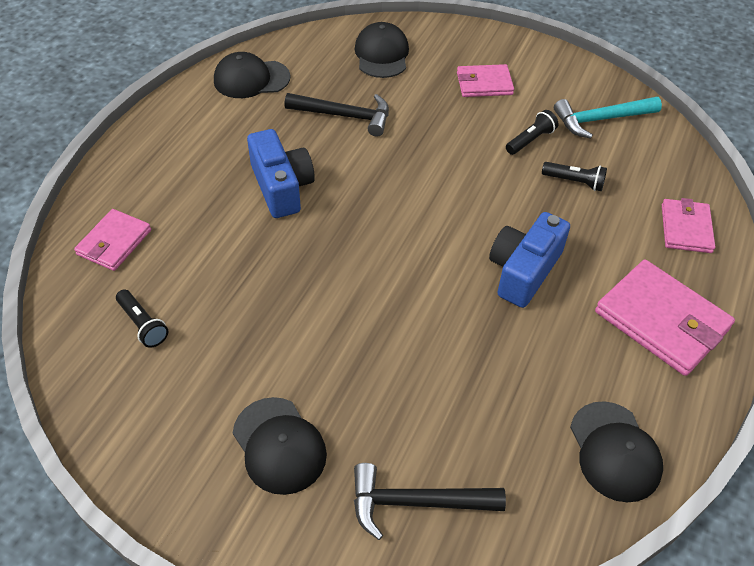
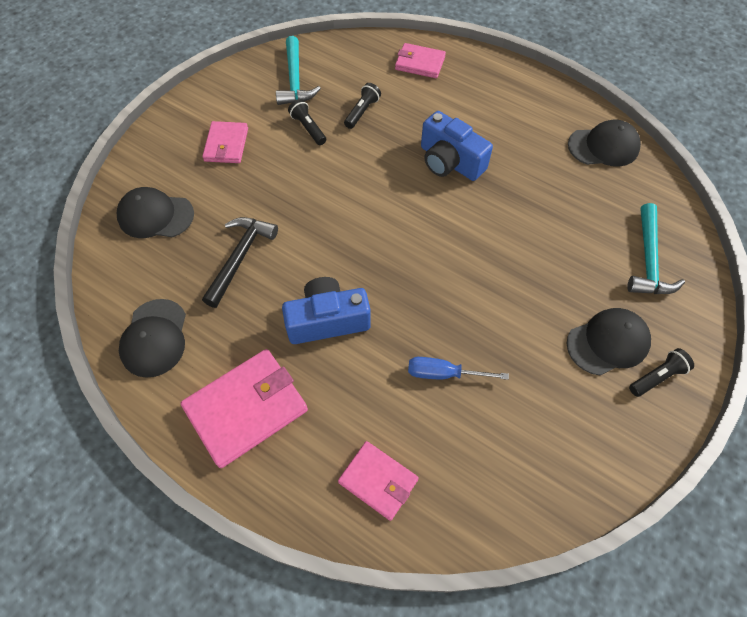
camera: 80 degrees left, 10 degrees up
black flashlight [116,290,168,348] -> black flashlight moved to [629,348,694,397]
black hammer [354,463,506,540] -> turquoise hammer [627,203,685,294]
pink wallet [595,259,735,376] -> pink wallet moved to [181,349,308,468]
none -> blue screwdriver [408,357,509,380]

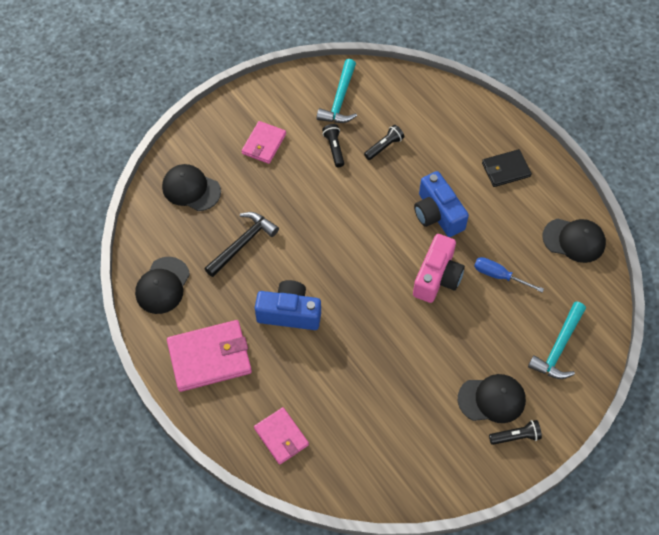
camera: 20 degrees right, 0 degrees up
pink wallet [395,43,446,78] -> none
blue screwdriver [408,357,509,380] -> blue screwdriver moved to [474,257,544,293]
none -> pink camera [413,234,465,303]
none -> black wallet [482,149,532,187]

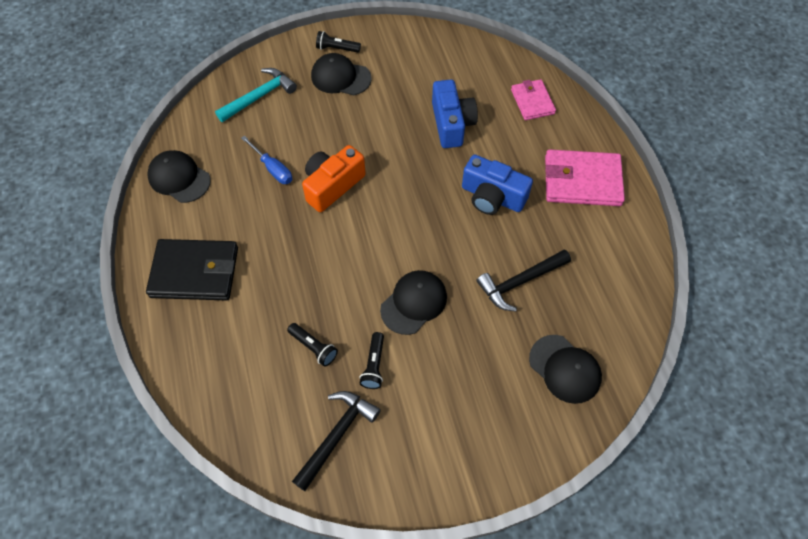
camera: 160 degrees left, 0 degrees up
black cap [135,257,190,314] -> black cap moved to [380,270,447,335]
pink wallet [242,121,286,164] -> none
turquoise hammer [317,59,357,123] -> black hammer [292,391,381,491]
black flashlight [364,125,404,160] -> black flashlight turned 120 degrees counterclockwise [287,323,338,367]
pink camera [413,234,465,303] -> orange camera [302,145,366,212]
blue camera [414,171,469,237] -> blue camera moved to [432,80,478,148]
black wallet [482,149,532,187] -> black wallet [146,239,238,301], size x1.65

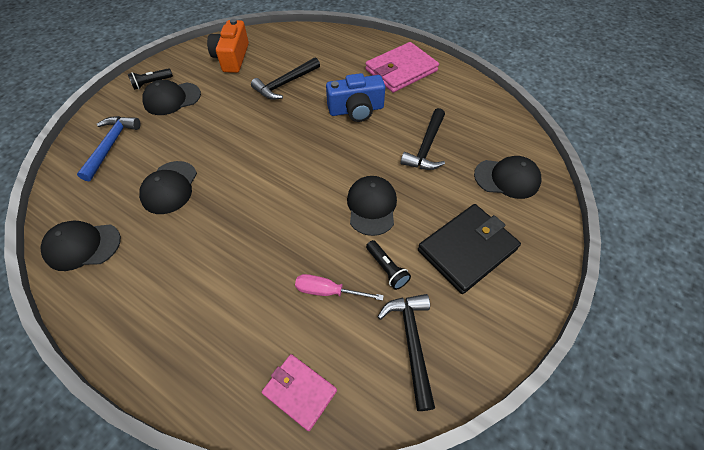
camera: 40 degrees left, 5 degrees down
black wallet [146,239,238,301] -> black wallet moved to [418,204,521,294]
turquoise hammer [215,68,297,122] -> blue hammer [77,116,141,181]
blue screwdriver [241,136,292,184] -> black cap [139,161,197,214]
black flashlight [287,323,338,367] -> pink screwdriver [295,274,384,301]
orange camera [302,145,366,212] -> orange camera moved to [207,19,249,73]
blue camera [432,80,478,148] -> black hammer [251,57,320,100]
pink wallet [511,79,556,120] -> pink wallet moved to [262,354,337,431]

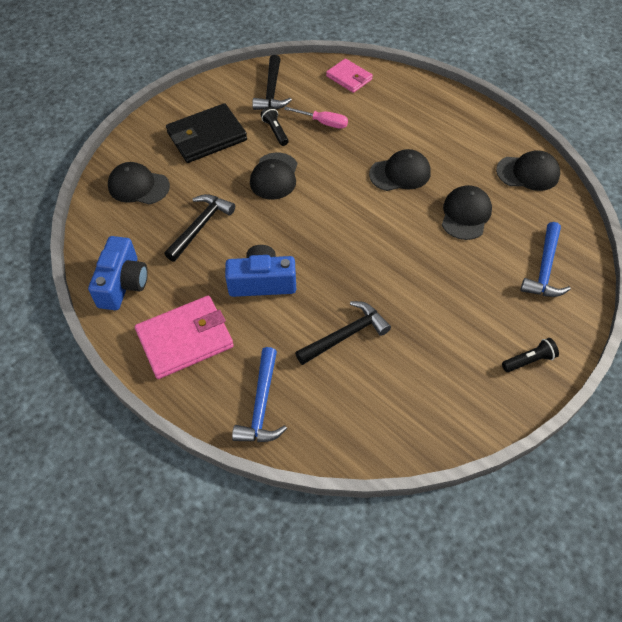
camera: 170 degrees left, 0 degrees up
black cap [142,80,201,115] -> black cap moved to [369,149,431,191]
orange camera [207,19,249,73] -> none
none -> blue camera [88,236,148,310]
none -> blue hammer [232,347,287,442]

